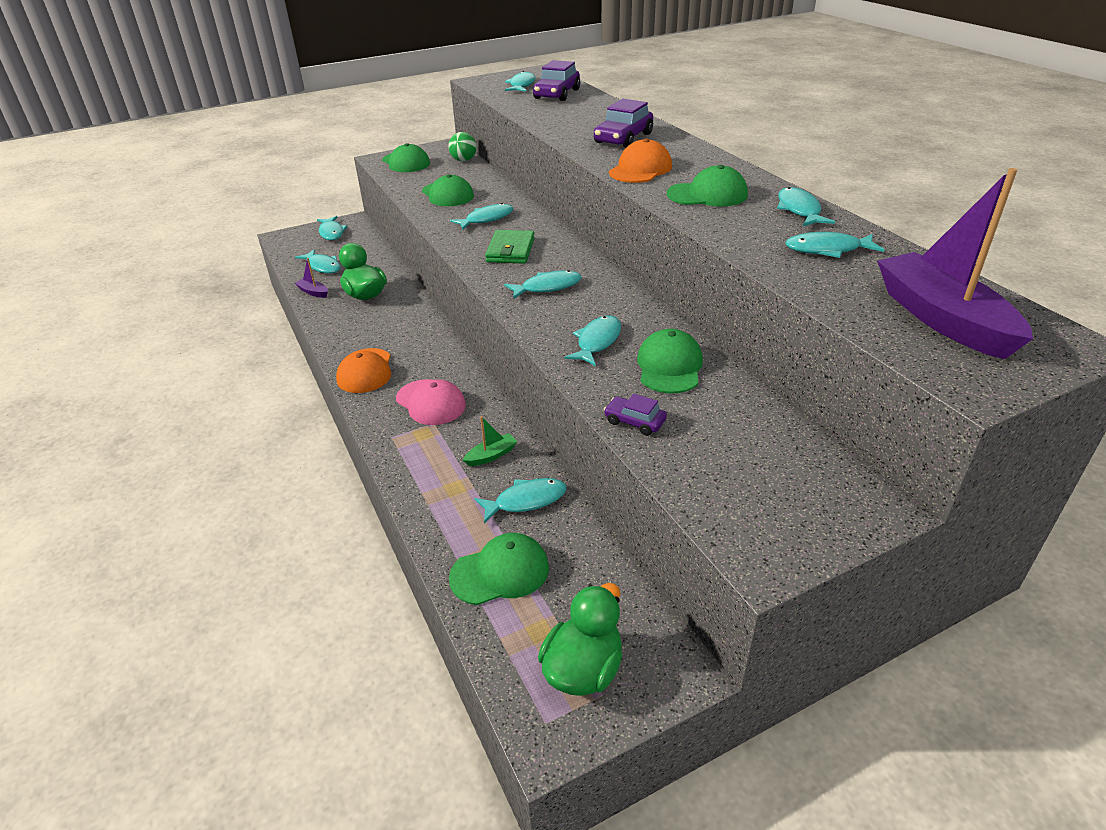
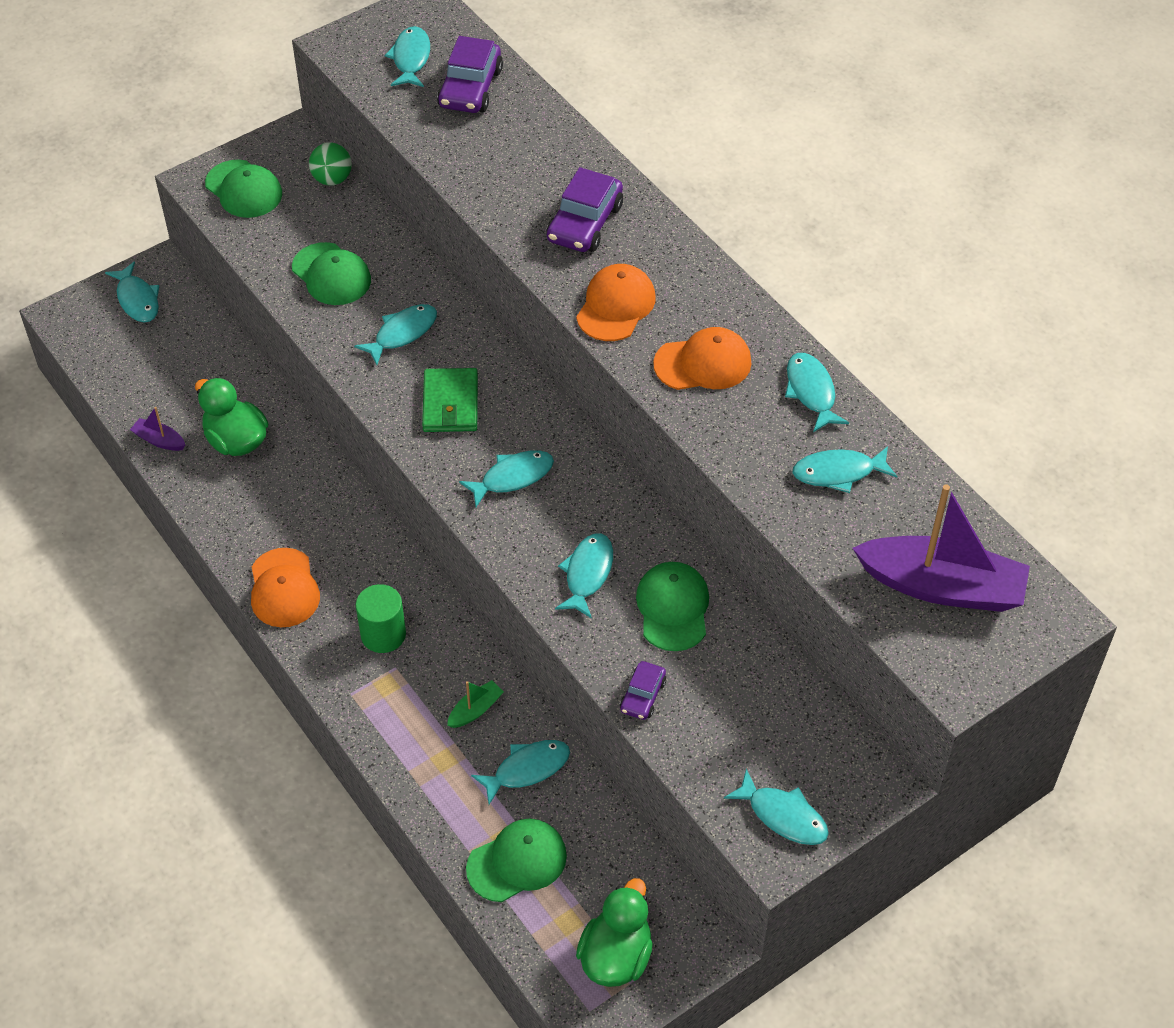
camera: 10 degrees left, 15 degrees up
turquoise fish [295,250,340,273] -> turquoise fish moved to [724,768,829,845]
pink cap [396,379,466,425] -> green cylinder [356,584,406,653]
purple car [604,394,667,436] -> purple car turned 90 degrees counterclockwise [620,661,666,720]
green cap [667,165,748,206] -> orange cap [653,327,752,390]
purple boat [877,168,1033,359] -> purple boat turned 135 degrees clockwise [853,484,1030,612]

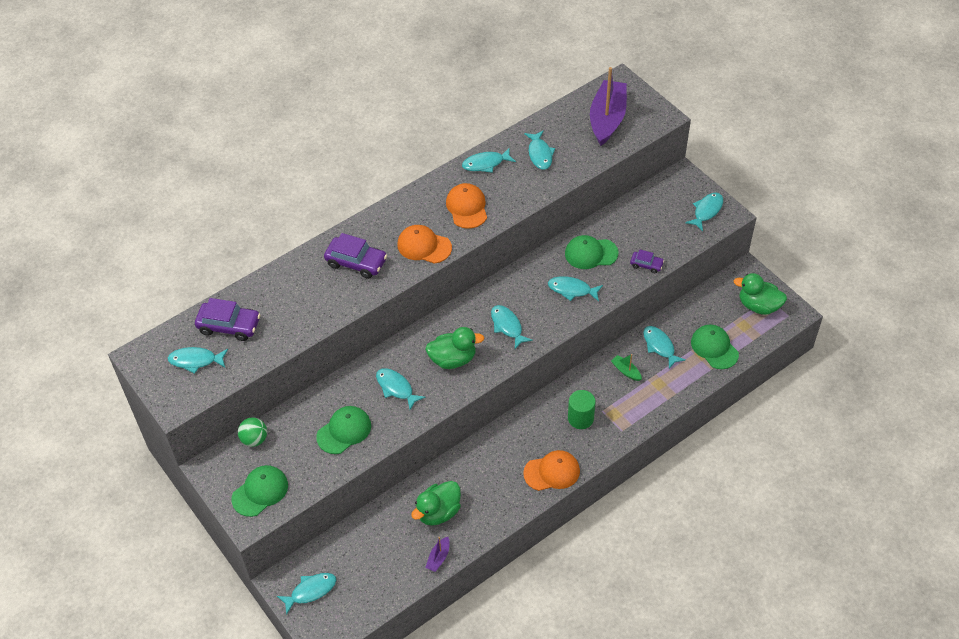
camera: 90 degrees left, 0 degrees up
green wallet [422,368,478,432] -> green duck [425,327,485,369]

